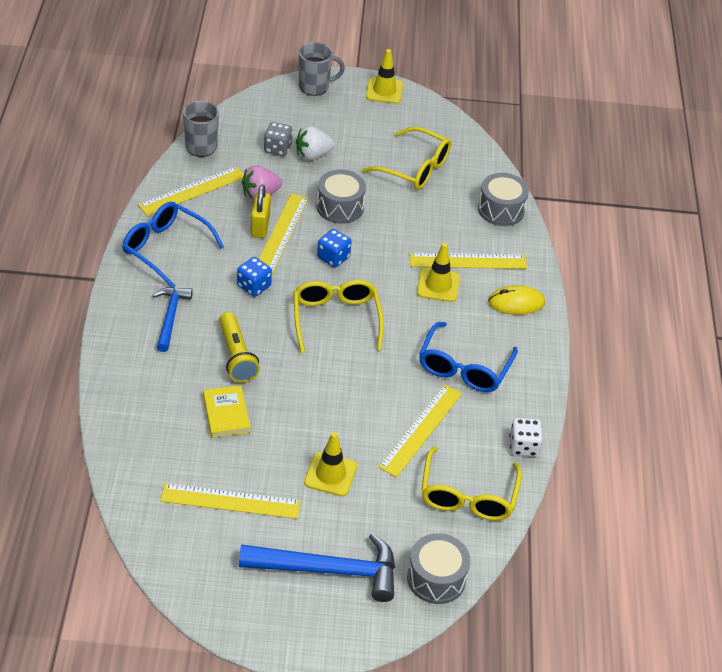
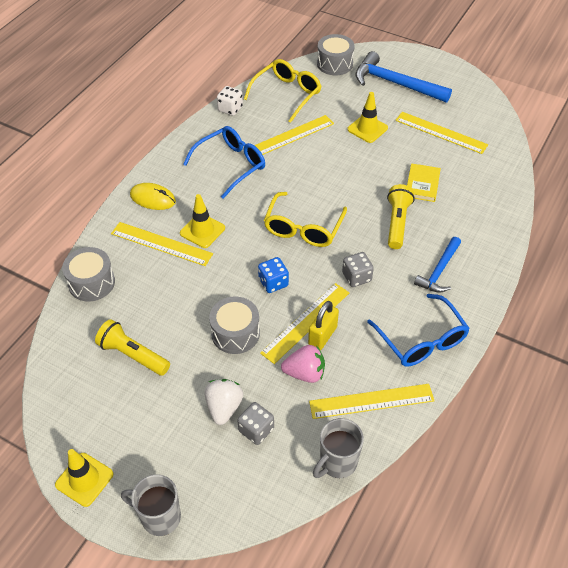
camera: 150 degrees left, 5 degrees up
blue dice [237,257,272,297] -> grey dice [342,252,374,287]
white strawberry [296,126,335,161] -> white strawberry turned 90 degrees counterclockwise [204,379,243,425]
yellow glasses [362,127,451,190] -> yellow flashlight [95,319,170,376]

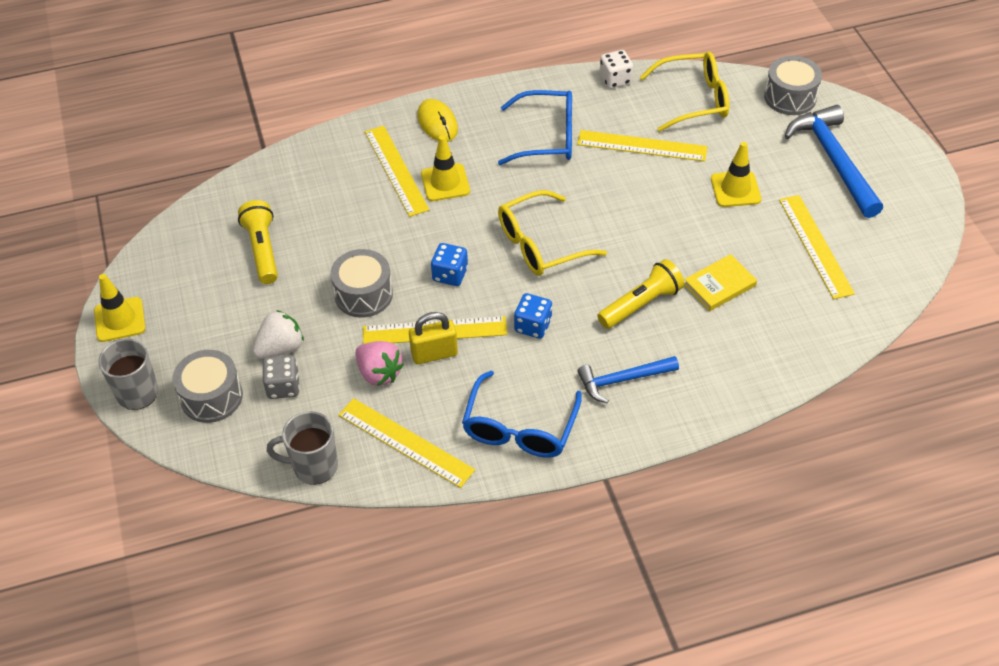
camera: 45 degrees right, 0 degrees up
grey drum [62,247,115,302] -> grey drum moved to [172,350,243,423]
grey dice [342,252,374,287] -> blue dice [514,293,552,339]

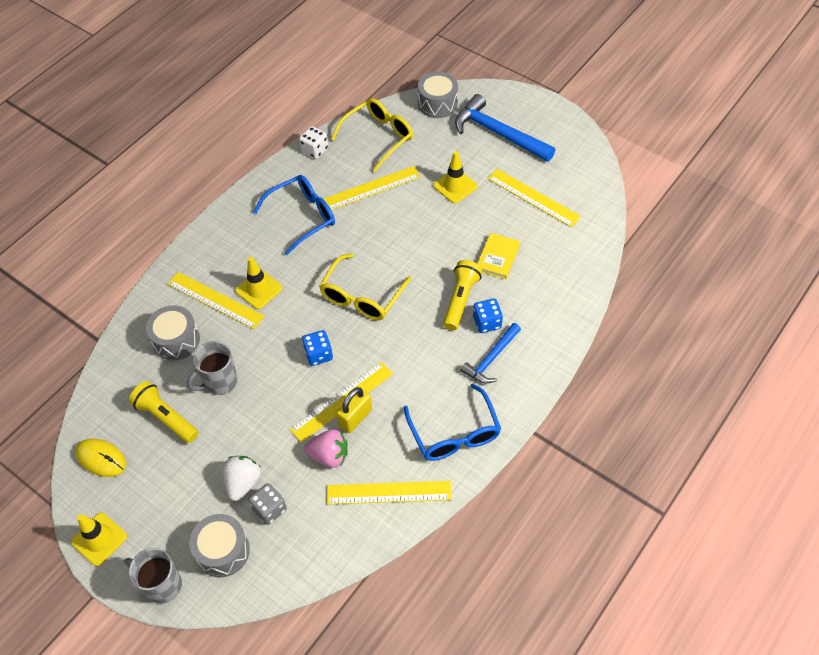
camera: 35 degrees left, 5 degrees up
grey mug [267,411,338,485] -> grey mug moved to [187,341,238,395]
grey drum [330,249,393,318] -> grey drum moved to [146,305,200,361]
yellow mouse [417,99,458,142] -> yellow mouse moved to [75,439,126,477]
blue dice [514,293,552,339] -> blue dice moved to [473,299,503,333]

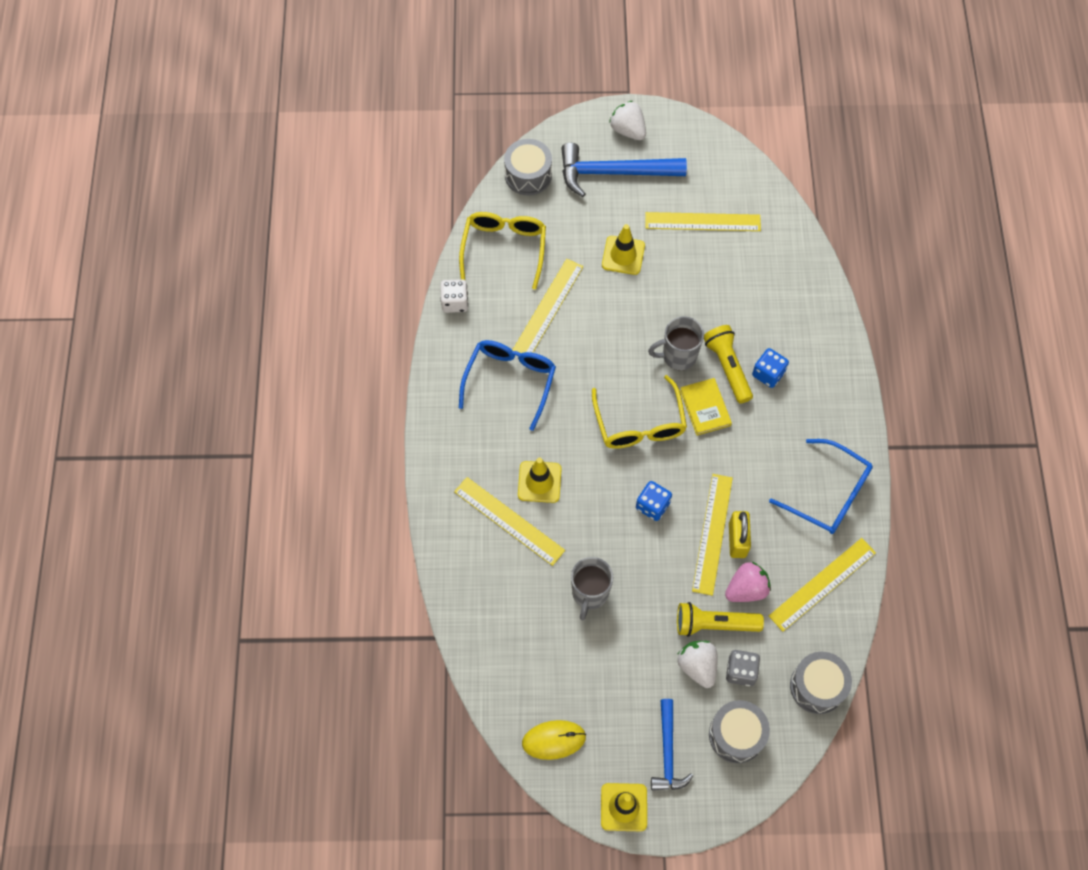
camera: 40 degrees left, 10 degrees up
grey mug [124,548,182,604] -> grey mug moved to [648,316,704,370]
yellow flashlight [129,381,199,443] -> yellow flashlight moved to [677,602,764,637]
grey drum [146,305,200,361] -> grey drum moved to [790,652,852,714]
yellow ruler [167,272,265,329] -> yellow ruler turned 45 degrees clockwise [454,477,565,566]
blue hammer [461,323,521,383] -> blue hammer moved to [651,699,693,790]
yellow book [477,233,520,279] -> yellow book moved to [680,378,732,436]
none -> white strawberry [609,101,646,140]

